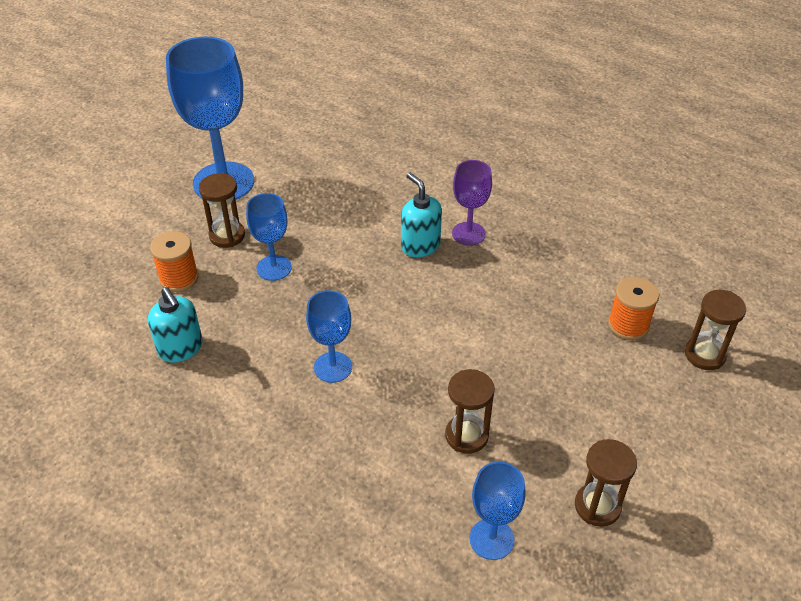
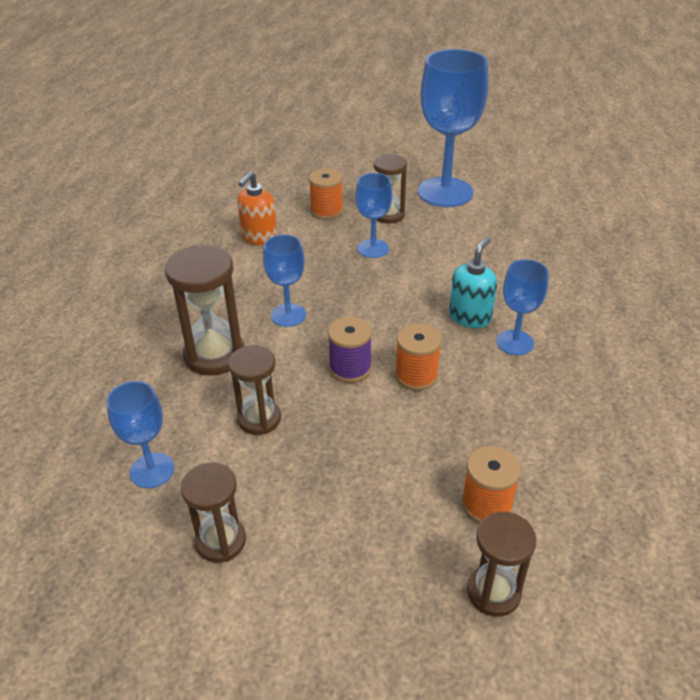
camera: 65 degrees right, 5 degrees down
turquoise soap dispenser [148,287,203,363] -> orange soap dispenser [237,171,277,245]
purple goblet [452,160,492,246] -> blue goblet [496,259,549,355]
none -> brown hourglass [165,245,244,376]
none -> purple spool [328,316,372,383]
none -> orange spool [395,323,442,391]

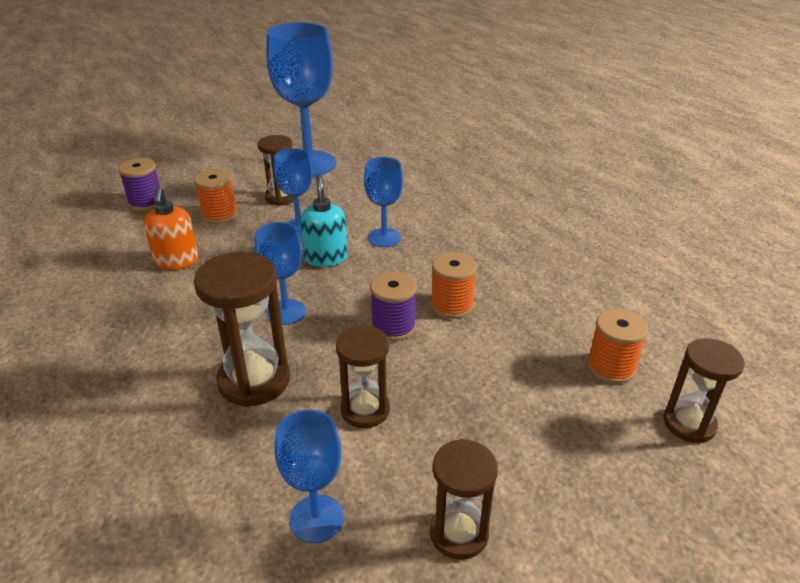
camera: 40 degrees left, 5 degrees down
turquoise soap dispenser [449,237,497,328] -> turquoise soap dispenser moved to [300,174,348,267]
blue goblet [496,259,549,355] -> blue goblet moved to [364,157,403,247]
none -> purple spool [118,158,160,211]

